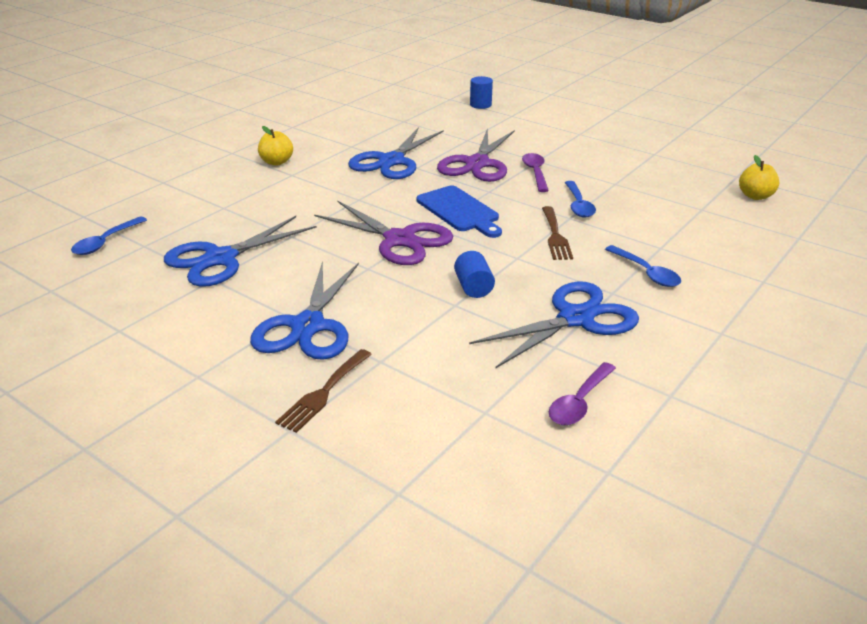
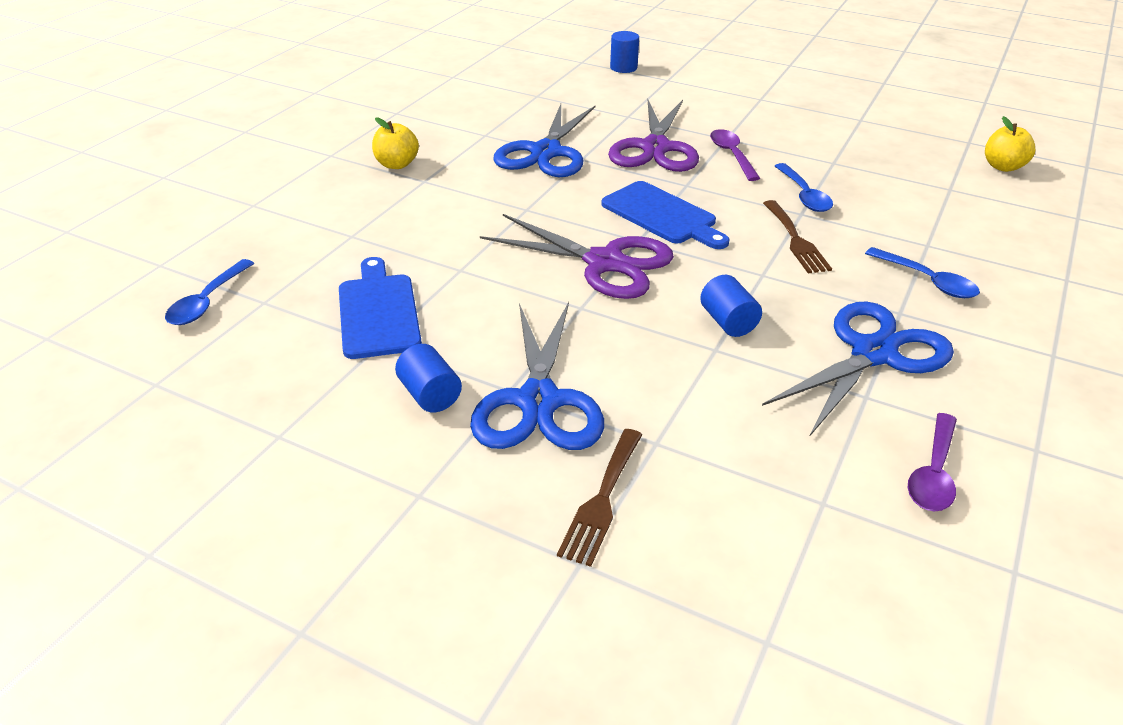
camera: 10 degrees left, 5 degrees up
blue scissors [164,216,317,287] -> blue cutting board [339,257,422,359]
none -> blue cylinder [395,344,462,412]

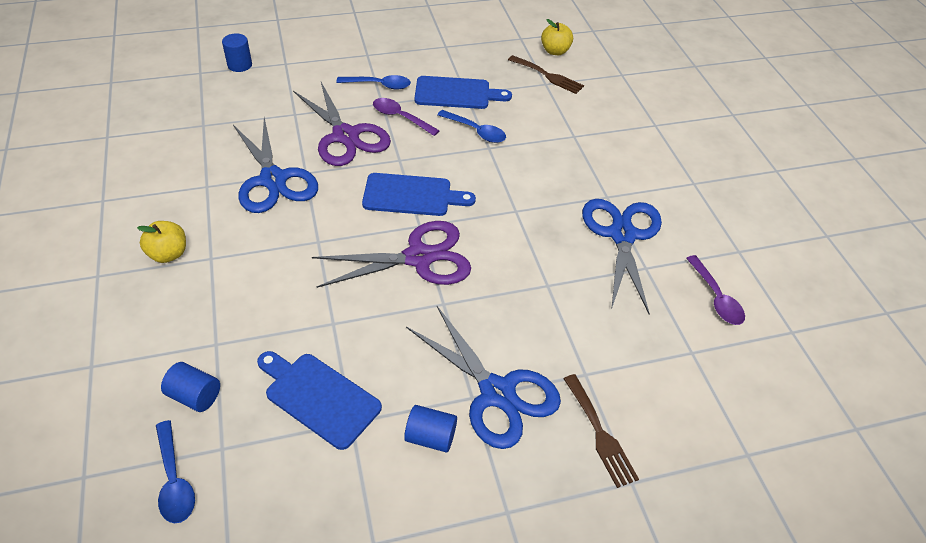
camera: 45 degrees left, 10 degrees up
blue cylinder [700,275,762,337] -> blue cylinder moved to [161,362,220,412]
brown fork [763,200,832,273] -> brown fork moved to [508,55,584,94]
blue spoon [865,247,980,298] -> blue spoon moved to [336,75,411,90]
none -> blue cutting board [415,76,512,109]

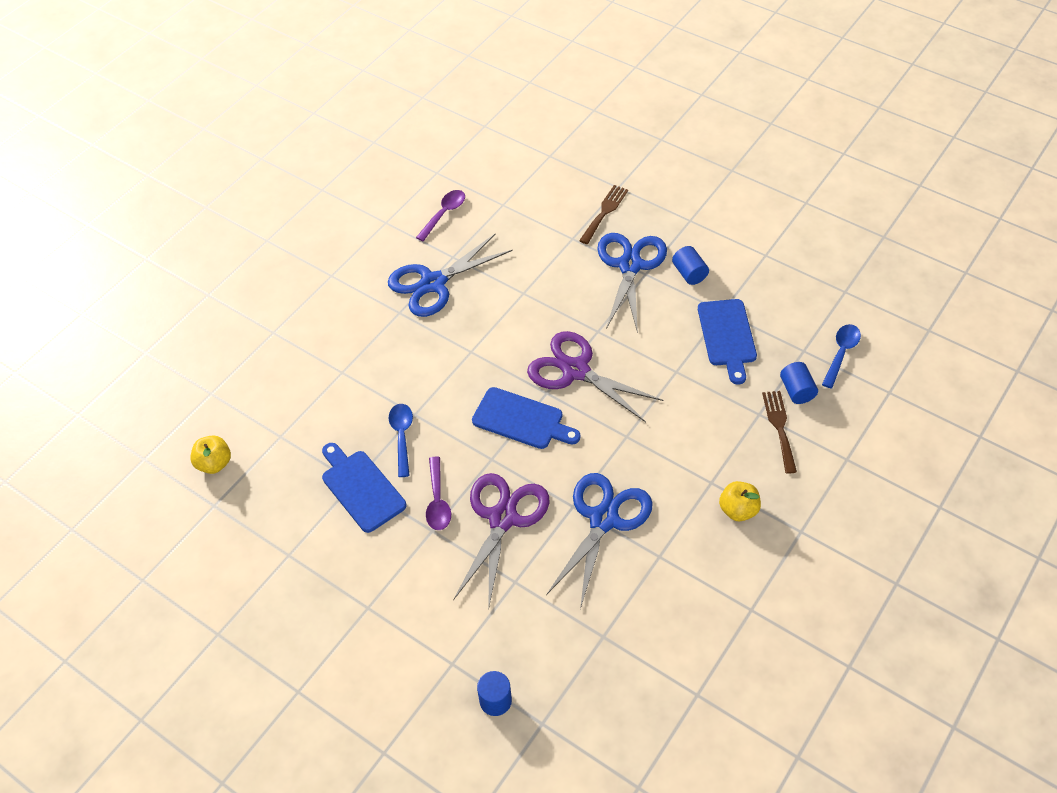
camera: 125 degrees left, 5 degrees up
blue spoon [336,75,411,90] -> none
blue cutting board [362,173,476,216] -> blue cutting board turned 150 degrees clockwise [472,387,581,449]
brown fork [508,55,584,94] -> brown fork moved to [762,391,797,474]

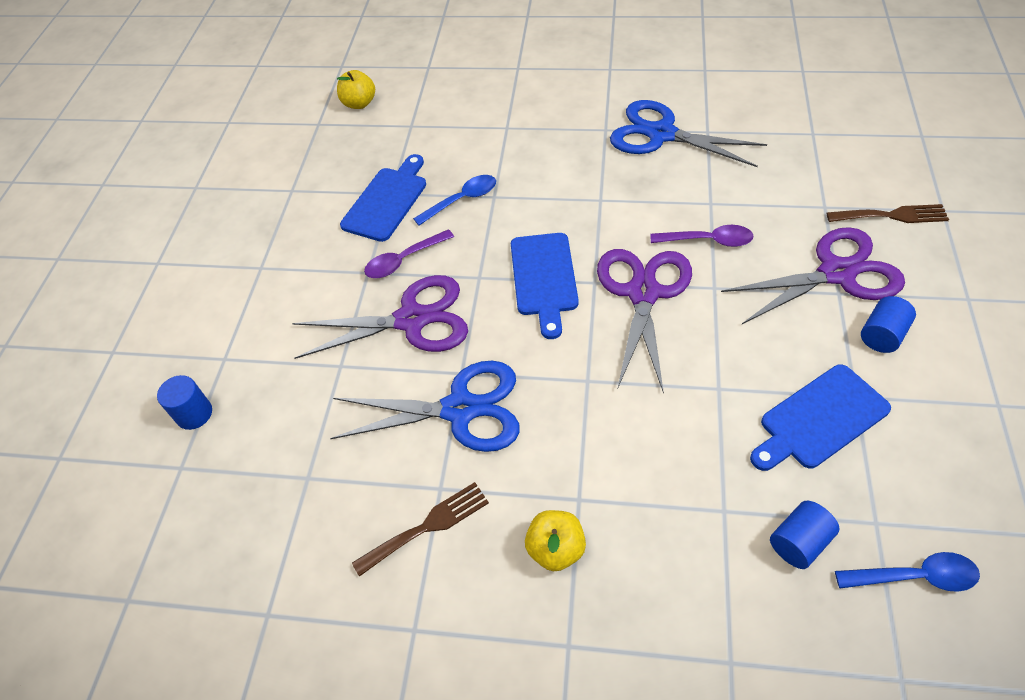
camera: 65 degrees right, 0 degrees up
purple spoon [416,190,465,241] -> purple spoon moved to [650,225,754,247]
blue scissors [597,233,667,333] -> purple scissors [721,227,905,324]
brown fork [762,391,797,474] -> brown fork moved to [352,482,489,577]

